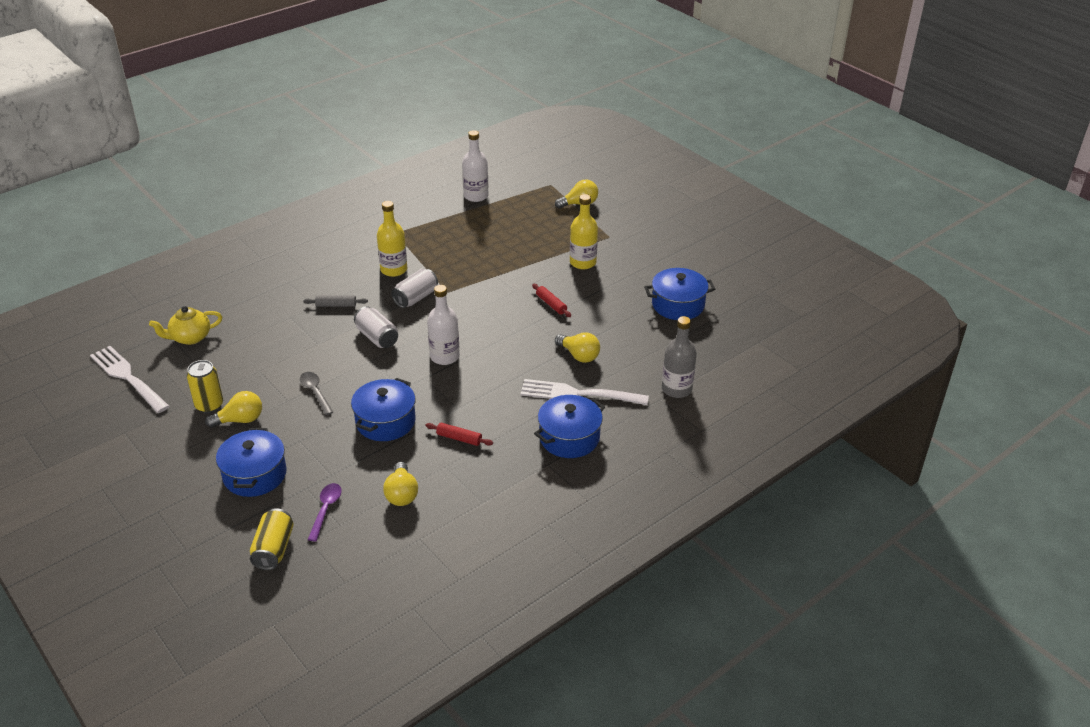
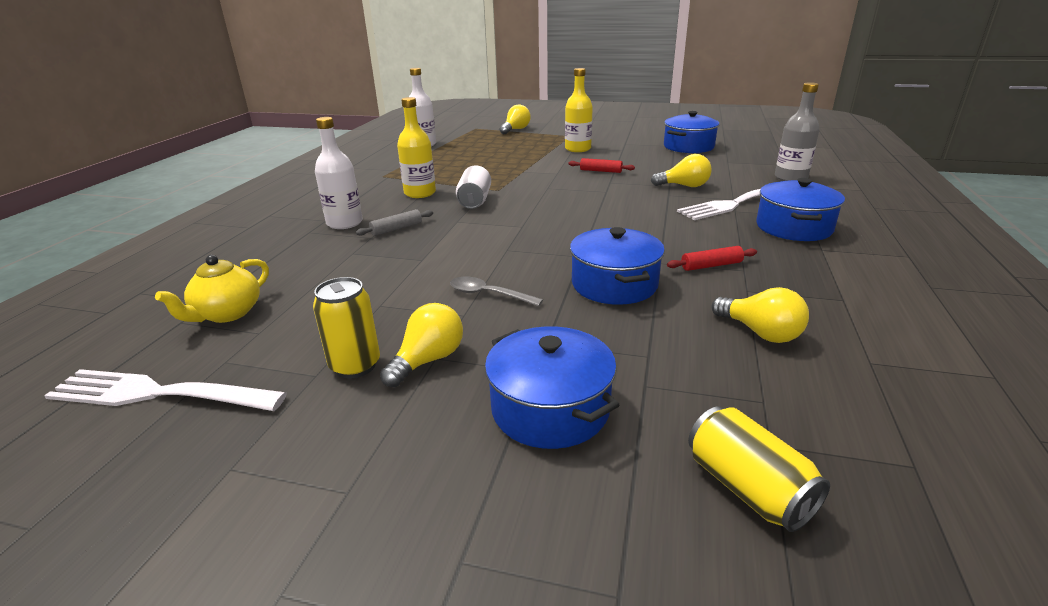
camera: 35 degrees left, 10 degrees down
purple spoon [308,483,342,541] -> none
white can [354,306,398,348] -> none
white bottle [427,285,460,365] -> white bottle moved to [315,117,363,229]

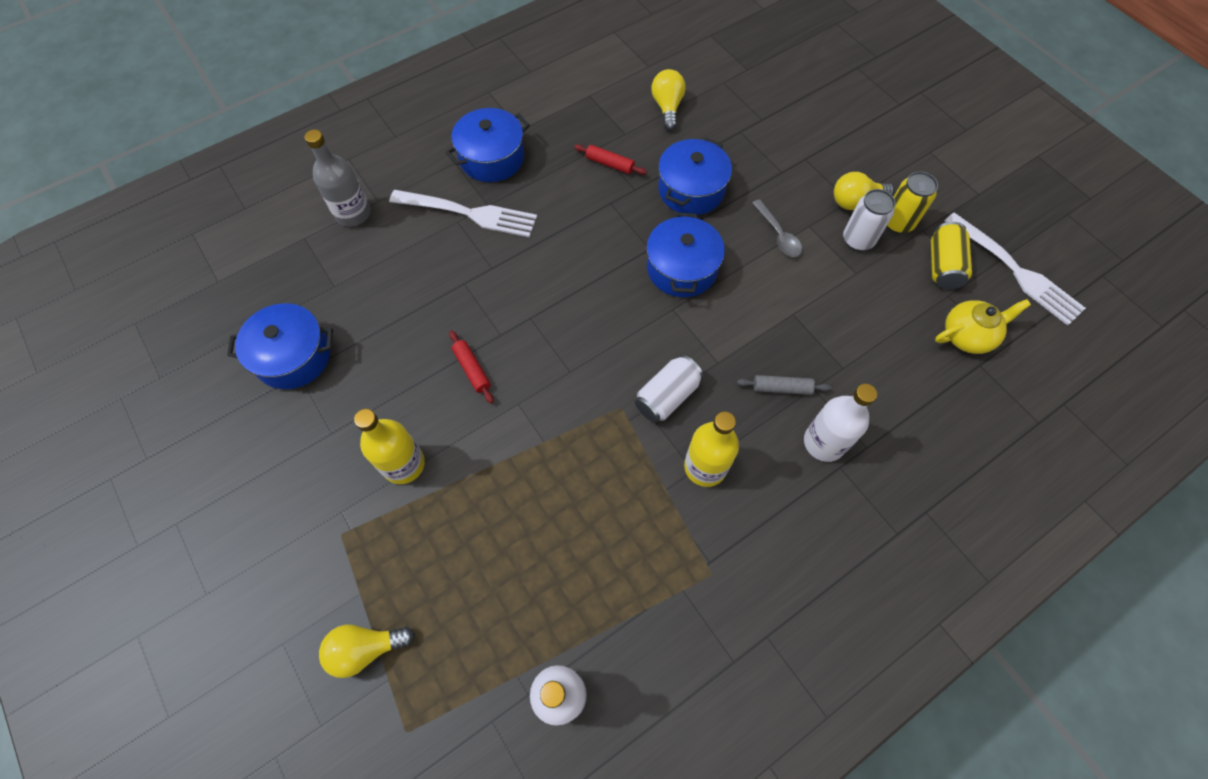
camera: 140 degrees left, 35 degrees up
blue pot [485,326,619,449] -> blue pot moved to [646,213,725,297]
yellow light bulb [651,154,712,187] -> none
yellow can [688,406,830,532] -> yellow can moved to [931,222,972,289]
none -> white can [843,189,895,251]

